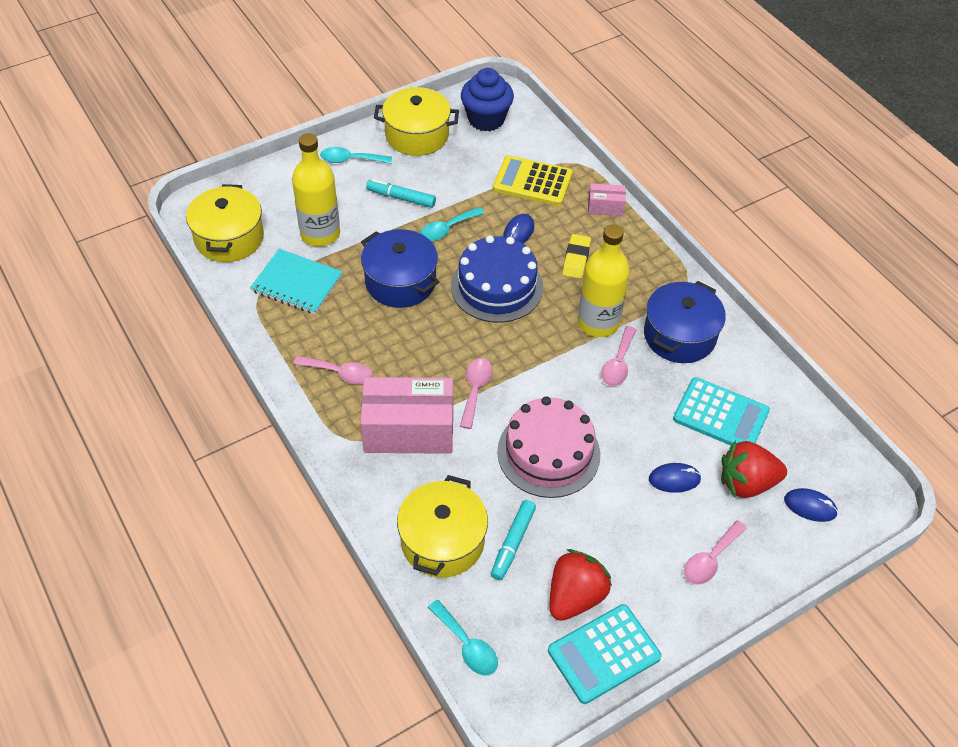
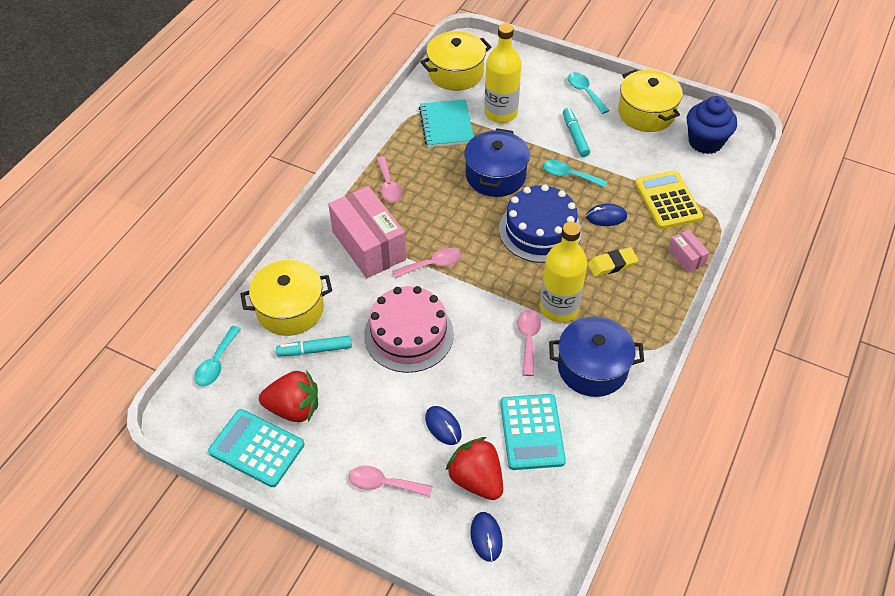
camera: 60 degrees right, 0 degrees up
pink spoon [601,326,637,386] -> pink spoon turned 105 degrees clockwise [517,310,541,376]

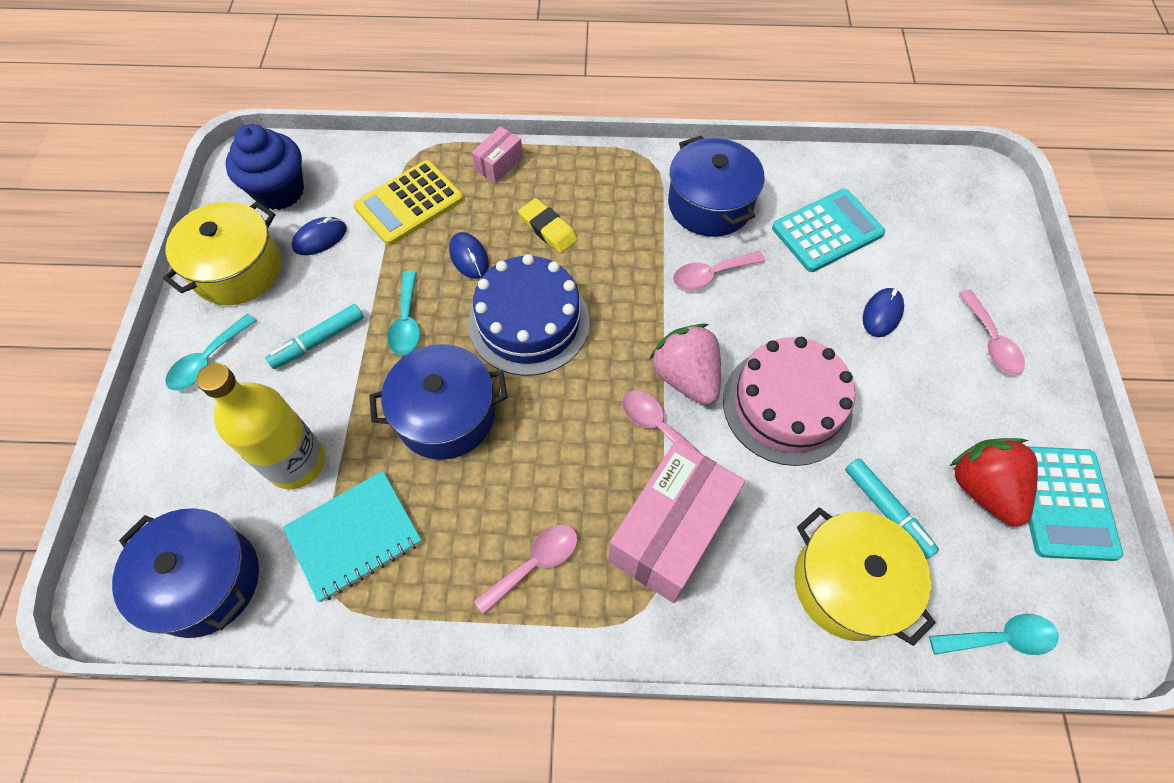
camera: 115 degrees left, 10 degrees up
yellow pot [420,31,491,91] -> blue pot [112,508,259,638]
red strawberry [445,437,503,500] -> none
blue mouse [470,512,503,562] -> blue mouse moved to [292,217,347,255]
yellow bottle [540,222,587,322] -> none
none -> pink strawberry [650,323,721,405]

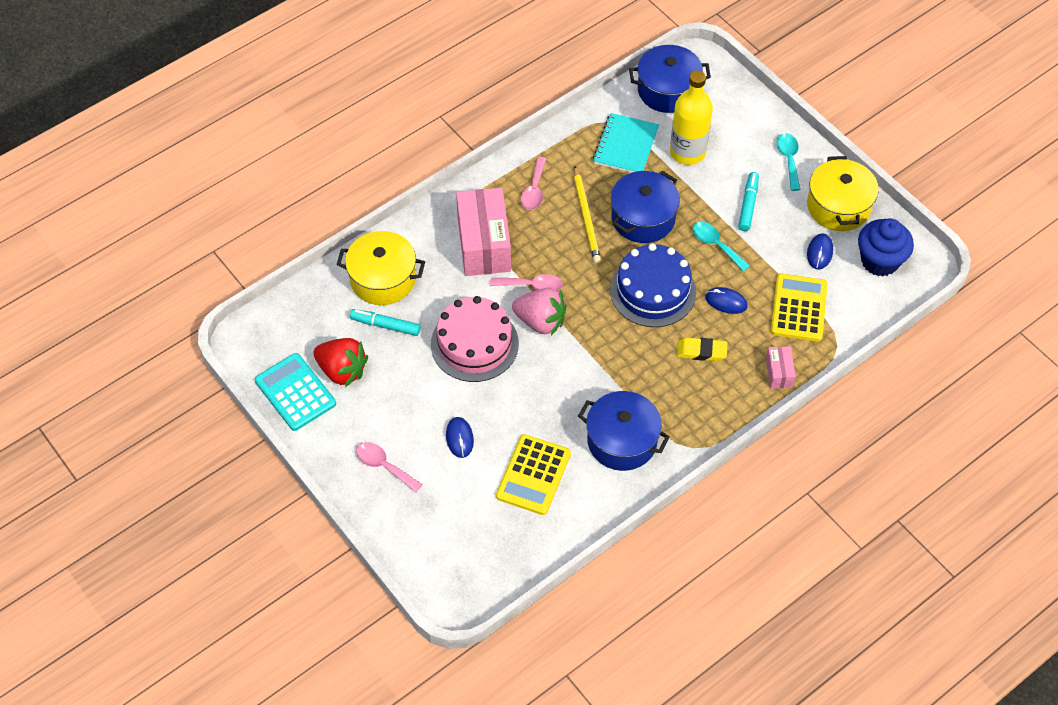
camera: 140 degrees right, 5 degrees down
pink spoon [673,251,765,290] -> none
turquoise calculator [772,189,885,272] -> yellow calculator [496,434,571,515]
turquoise spoon [929,614,1059,655] -> none
none -> yellow pencil [574,166,601,263]

